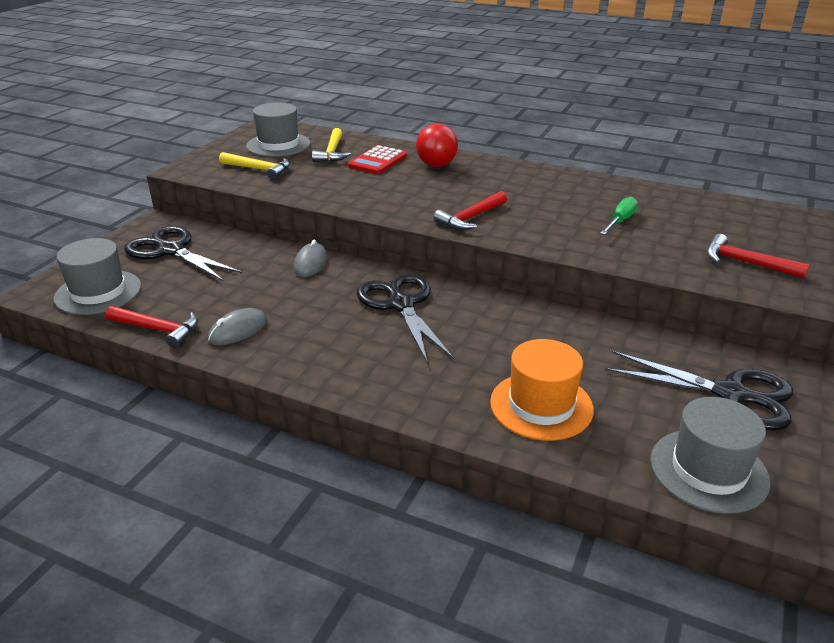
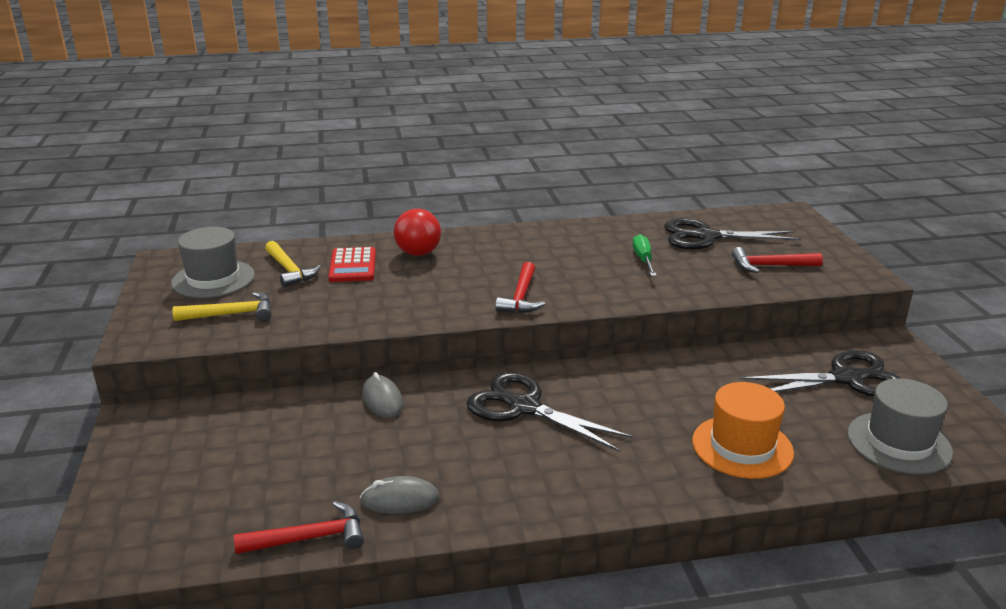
camera: 35 degrees left, 5 degrees down
grey hat [54,238,141,315] -> none
black scissors [124,226,242,281] -> black scissors moved to [664,218,801,249]
grey mouse [208,308,267,345] -> grey mouse turned 75 degrees clockwise [360,476,440,514]

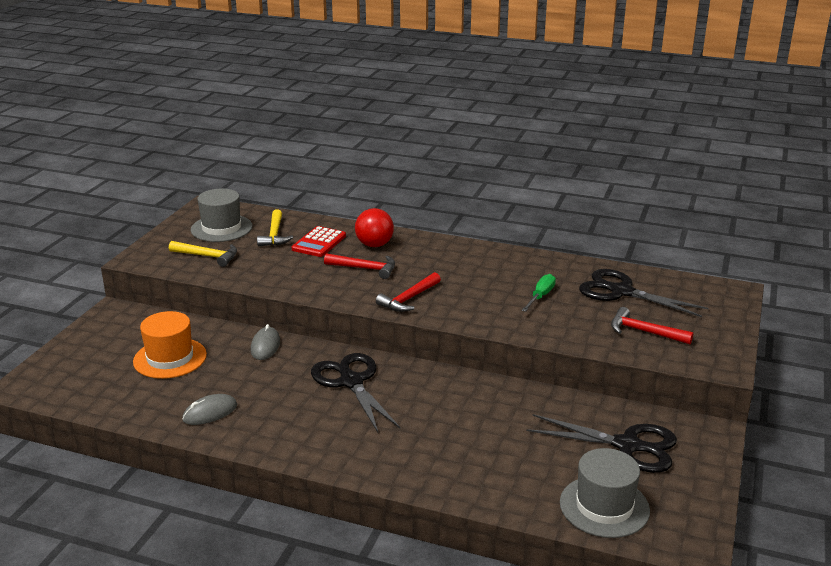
camera: 30 degrees right, 0 degrees up
red hammer [234,501,364,554] -> red hammer moved to [324,253,395,279]
grey mouse [360,476,440,514] -> grey mouse turned 60 degrees counterclockwise [182,394,237,425]
orange hat [692,382,794,479] -> orange hat moved to [133,311,207,379]

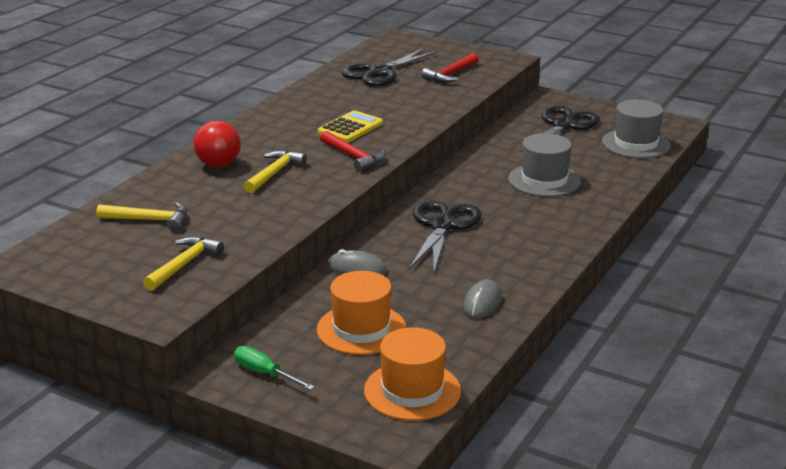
camera: 80 degrees left, 0 degrees up
grey mouse [182,394,237,425] -> grey mouse turned 45 degrees clockwise [463,279,501,319]
grey hat [191,189,253,242] -> grey hat moved to [508,133,581,197]
red calculator [292,226,346,257] -> none
black scissors [311,353,400,432] -> black scissors turned 120 degrees clockwise [409,200,482,272]
red hammer [324,253,395,279] -> yellow hammer [243,150,307,193]
green screwdriver [522,274,556,312] -> green screwdriver moved to [234,346,315,390]
none -> yellow calculator [318,110,383,143]
none -> orange hat [364,327,461,421]

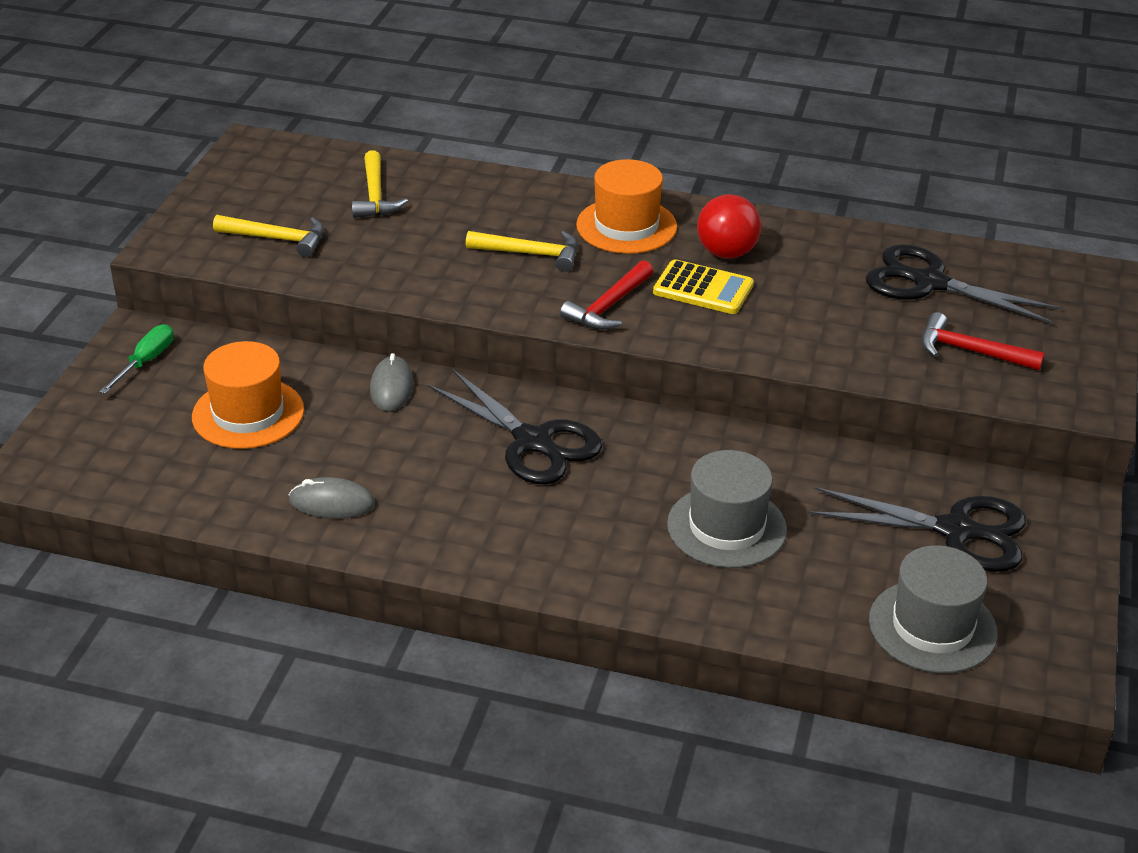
camera: 75 degrees right, 10 degrees up
red ball [194,121,241,167] -> red ball moved to [697,194,761,258]
orange hat [364,327,461,421] -> orange hat moved to [576,159,677,254]
black scissors [409,200,482,272] -> black scissors turned 45 degrees clockwise [428,369,602,484]

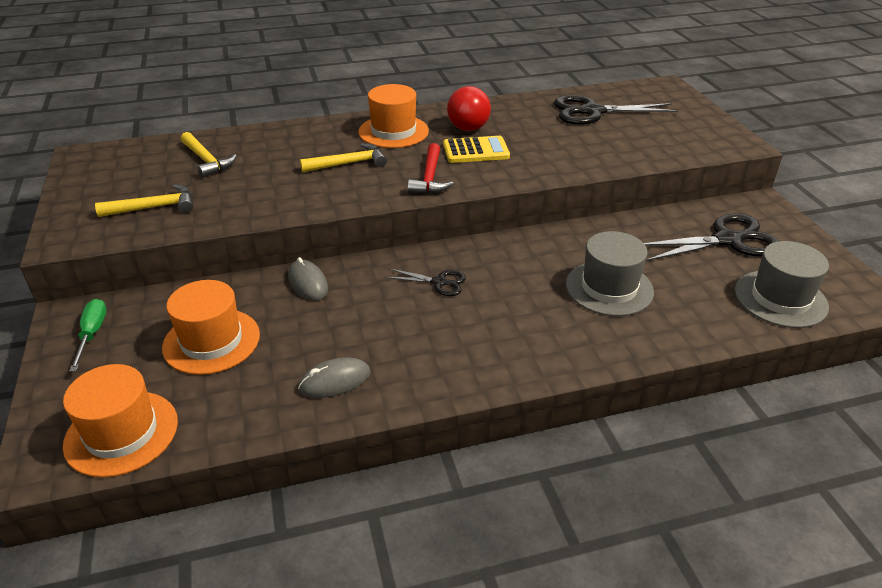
camera: 30 degrees left, 0 degrees up
black scissors [428,369,602,484] -> black scissors [385,269,466,296], size x0.52
red hammer [921,312,1045,370] -> none
none -> orange hat [63,364,178,478]

